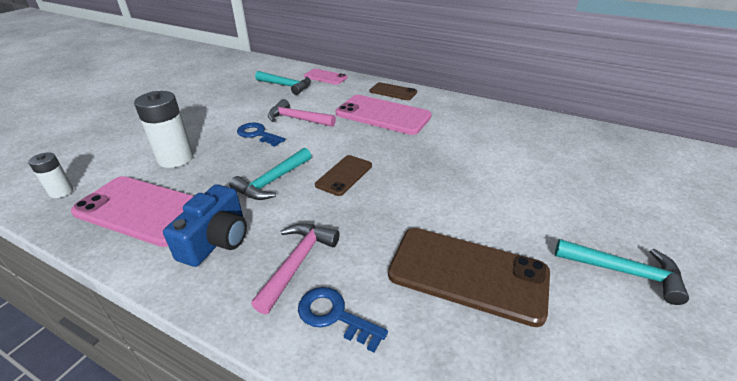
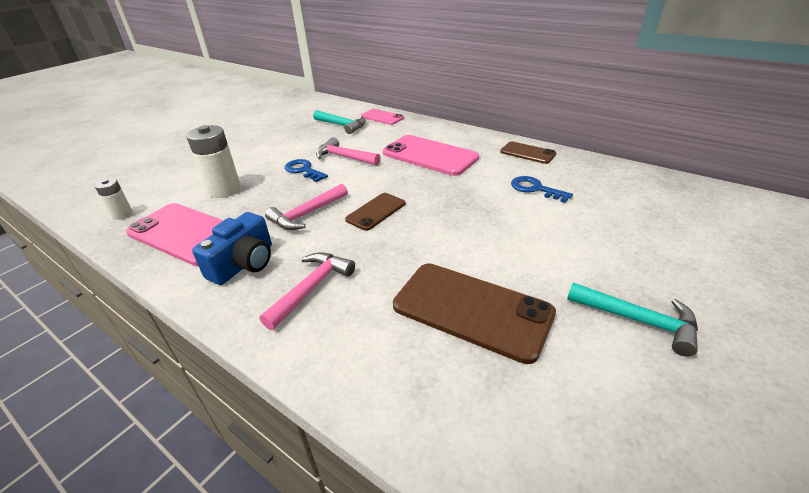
camera: 10 degrees right, 0 degrees up
turquoise hammer [229,148,311,200] -> pink hammer [265,184,348,230]
blue key [298,287,388,353] -> blue key moved to [511,176,573,203]
brown phone [370,82,417,100] -> brown phone moved to [500,141,556,164]

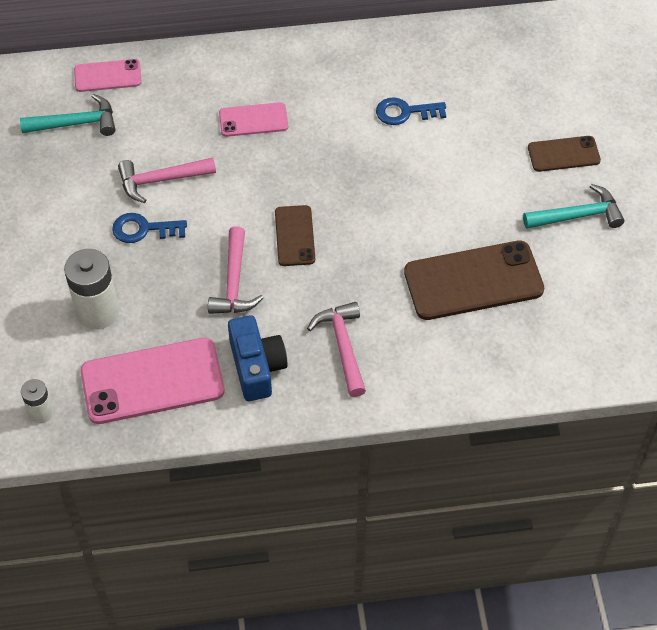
camera: 45 degrees left, 20 degrees up
pink phone [383,135,479,176] -> pink phone [219,102,288,137], size x0.55
brown phone [500,141,556,164] -> brown phone moved to [528,136,601,172]

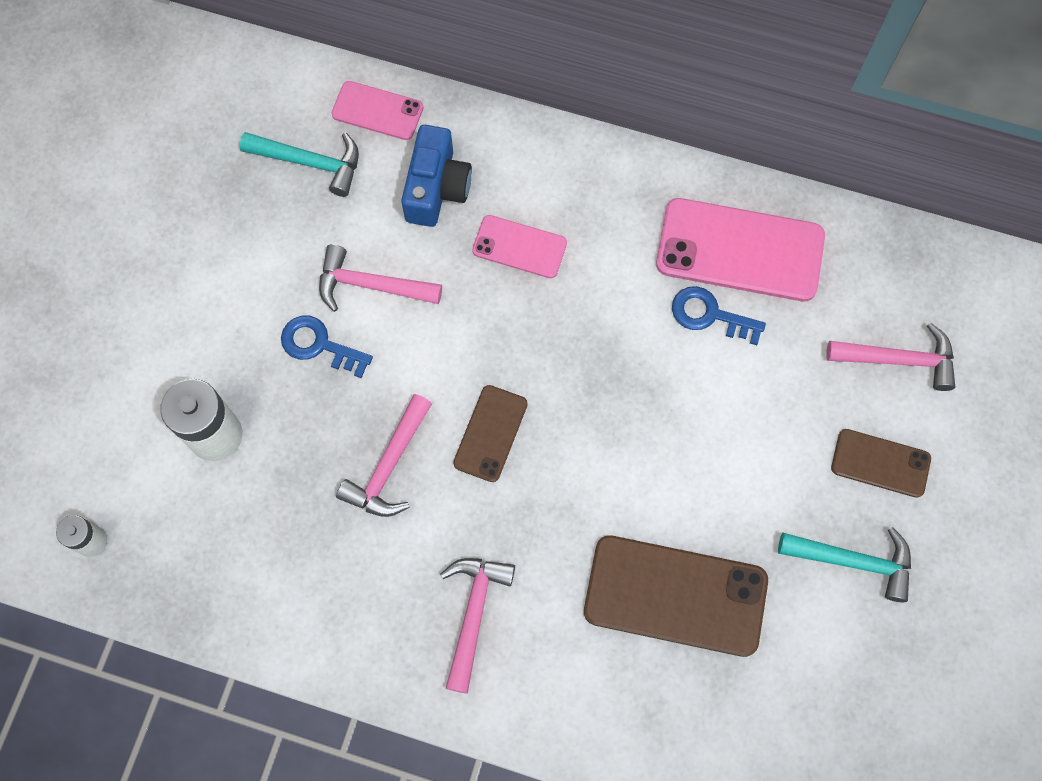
camera: 25 degrees right, 15 degrees up
pink phone [80,338,225,424] -> pink phone moved to [656,198,825,301]
blue camera [228,315,288,401] -> blue camera moved to [401,125,472,227]
none -> pink hammer [826,323,955,391]

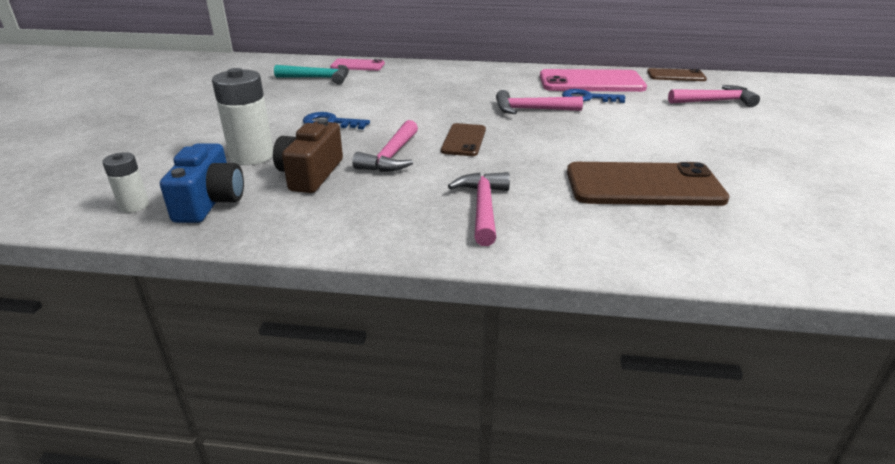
camera: 10 degrees left, 40 degrees down
pink hammer [319,244,442,312] -> pink hammer moved to [496,90,583,114]
blue camera [401,125,472,227] -> blue camera moved to [160,143,244,223]
pink phone [472,215,567,278] -> none
turquoise hammer [778,527,911,602] -> none
brown phone [831,429,931,498] -> brown phone moved to [647,68,707,81]
none -> brown camera [273,119,343,193]

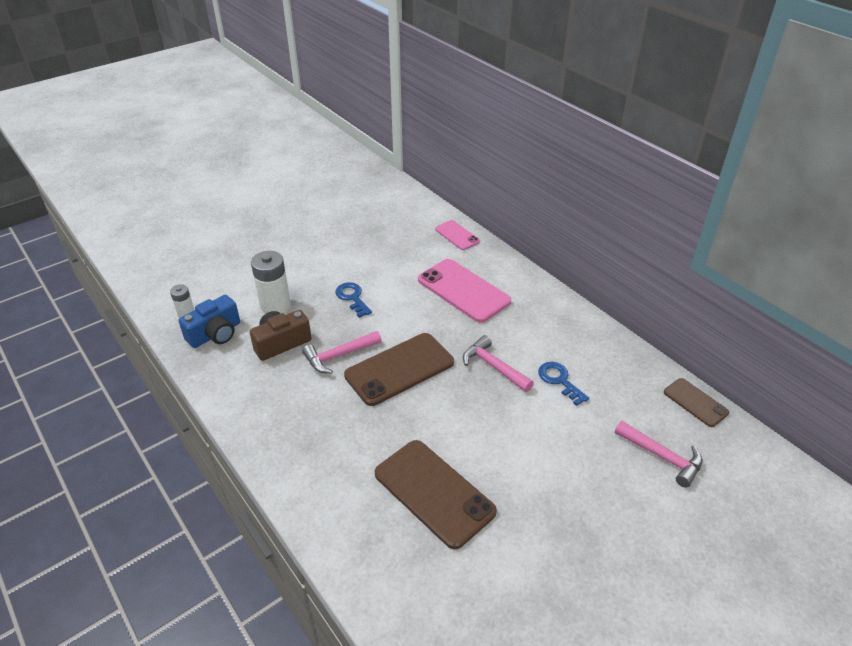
camera: 45 degrees right, 10 degrees up
turquoise hammer [274,65,349,85] -> none
brown phone [441,123,486,156] -> brown phone [344,333,454,406], size x1.81
pink hammer [448,172,510,246] -> none
pink phone [540,69,647,92] -> pink phone moved to [418,259,511,323]

